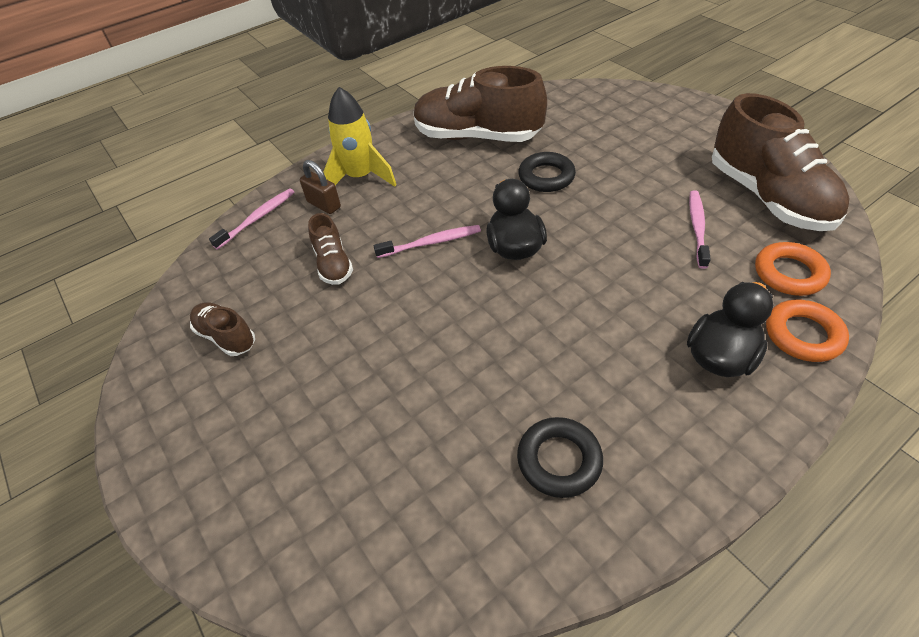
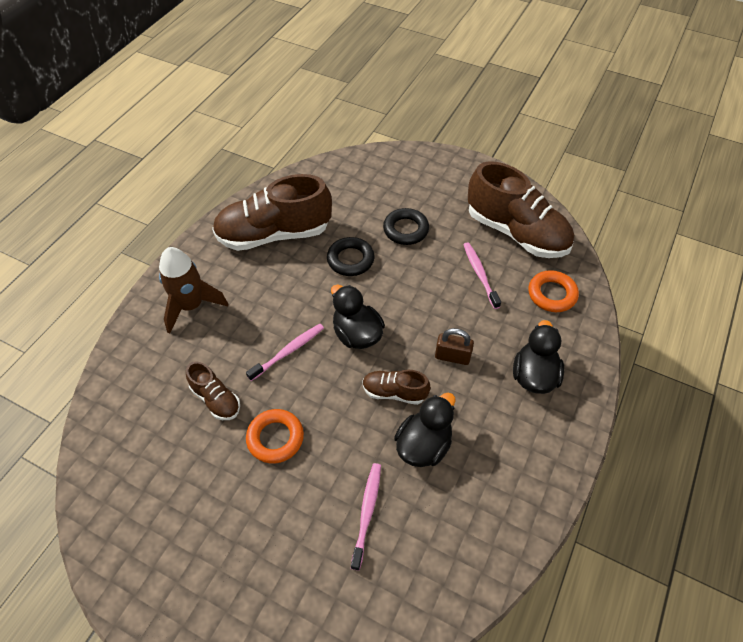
camera: 30 degrees left, 5 degrees up
brown shoe [190,302,255,356] -> brown shoe moved to [362,370,431,405]
pink toothbrush [209,188,294,250] -> pink toothbrush moved to [351,463,381,571]
brown padlock [300,160,341,214] -> brown padlock moved to [435,328,474,365]
yellow rocket [323,87,397,187] -> brown rocket [159,247,228,334]
black ring [517,417,603,498] -> black ring moved to [383,208,429,245]
orange ring [766,300,849,362] -> orange ring moved to [246,409,304,464]
none -> black duck [394,393,456,467]

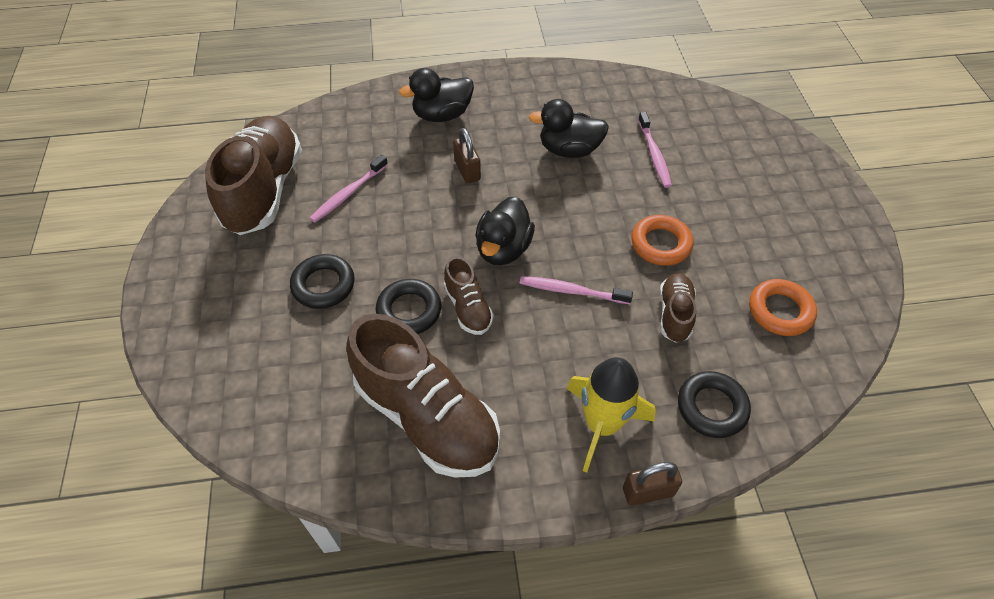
camera: 125 degrees left, 0 degrees up
brown rocket [159,247,228,334] -> yellow rocket [566,357,656,473]
pink toothbrush [351,463,381,571] -> pink toothbrush turned 75 degrees counterclockwise [638,112,672,188]
brown shoe [362,370,431,405] -> brown shoe moved to [444,256,494,335]
orange ring [528,270,579,312] -> orange ring moved to [749,279,817,336]
none -> brown padlock [623,462,682,506]
none -> black ring [678,371,751,438]

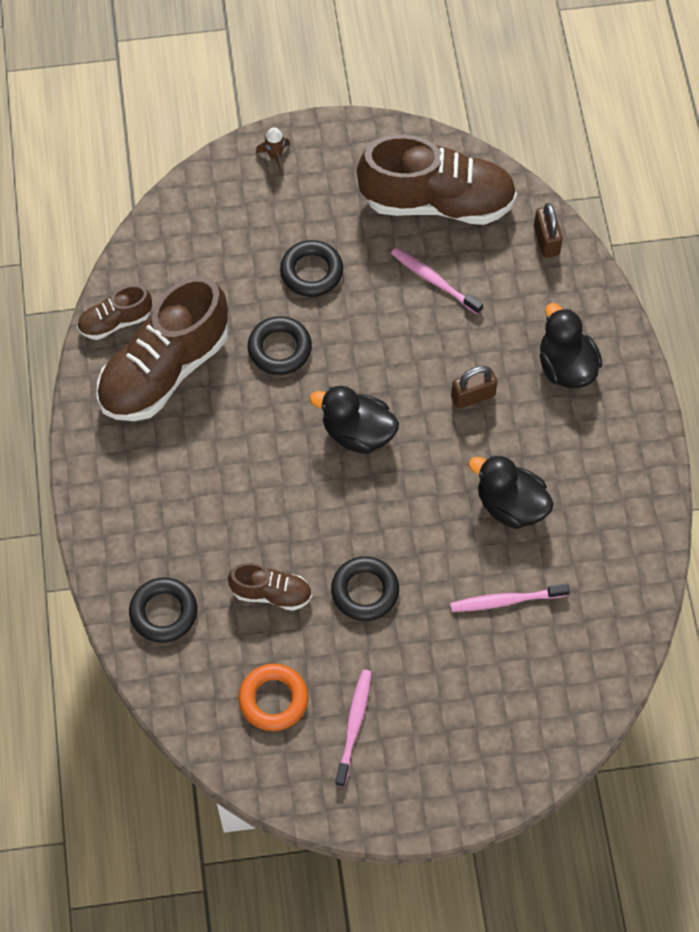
camera: 90 degrees right, 10 degrees up
brown shoe [444,256,494,335] -> brown shoe moved to [77,285,152,340]
pink toothbrush [520,276,633,304] -> pink toothbrush moved to [335,669,372,787]
black duck [529,99,609,158] -> black duck turned 60 degrees counterclockwise [469,455,554,529]
yellow rocket [566,357,656,473] -> none
brown padlock [623,462,682,506] -> brown padlock moved to [534,203,563,258]
orange ring [631,215,693,266] -> black ring [331,556,399,621]
none -> brown rocket [256,127,290,173]

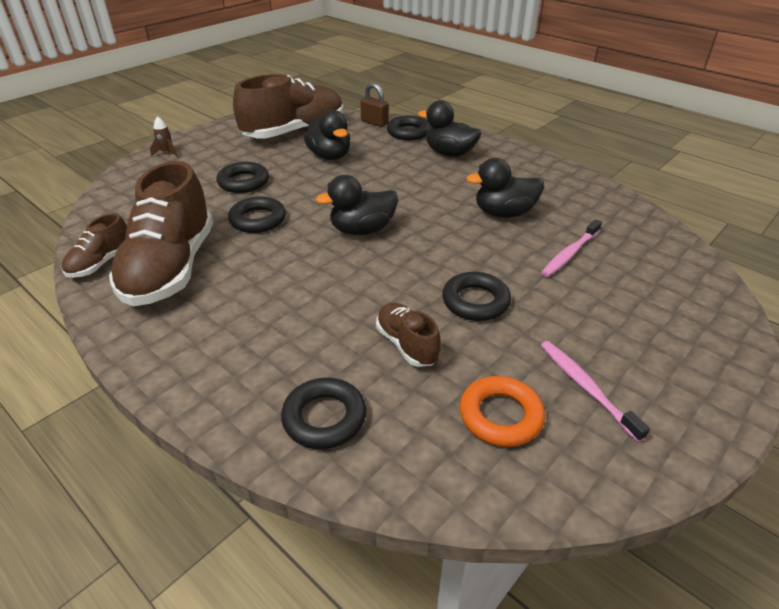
camera: 40 degrees left, 25 degrees down
brown shoe [228,563,312,611] -> brown shoe turned 90 degrees counterclockwise [376,303,441,367]
pink toothbrush [391,248,483,315] -> black duck [304,110,350,160]
brown padlock [451,366,497,409] -> none
none -> black ring [387,115,431,141]

